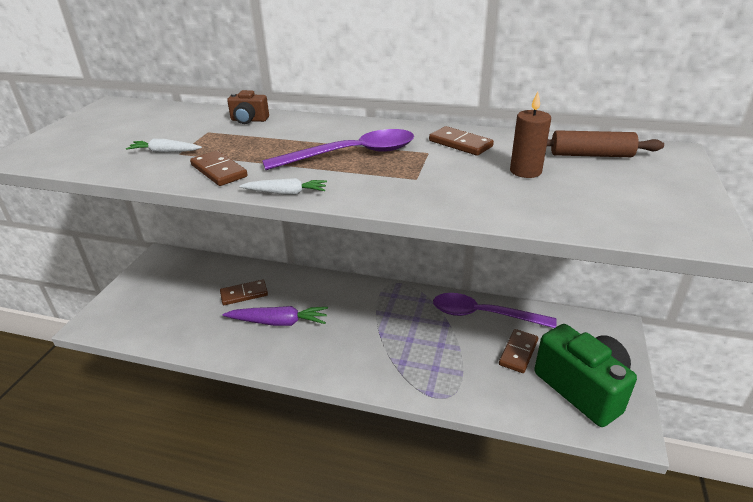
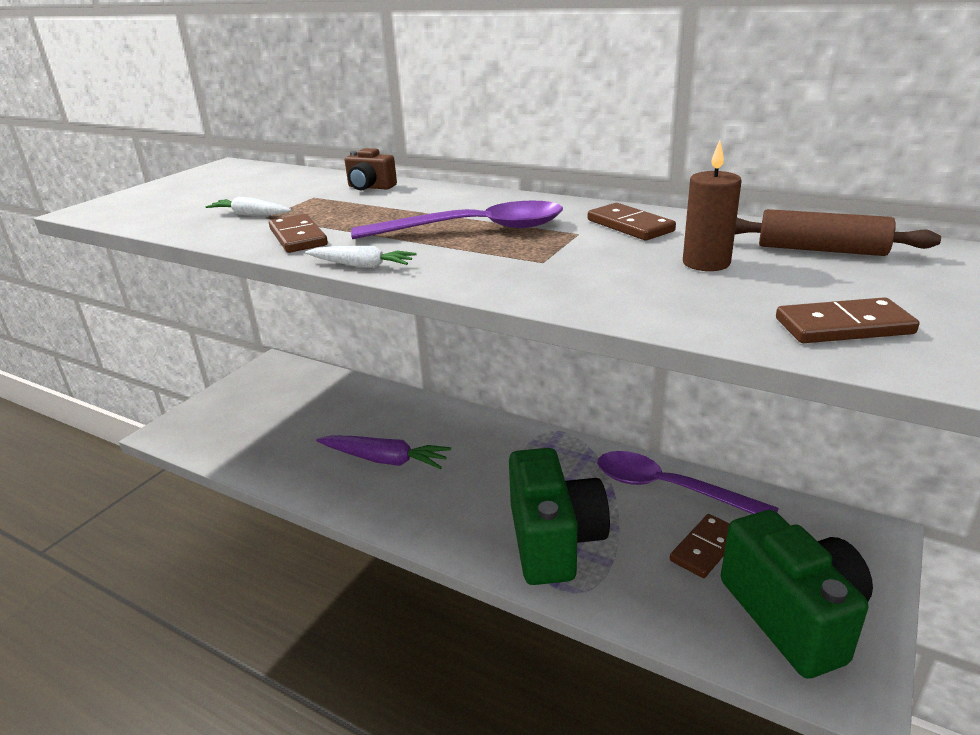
camera: 15 degrees right, 5 degrees down
brown domino [220,280,268,305] -> brown domino moved to [776,297,919,343]
none -> green camera [509,448,610,585]

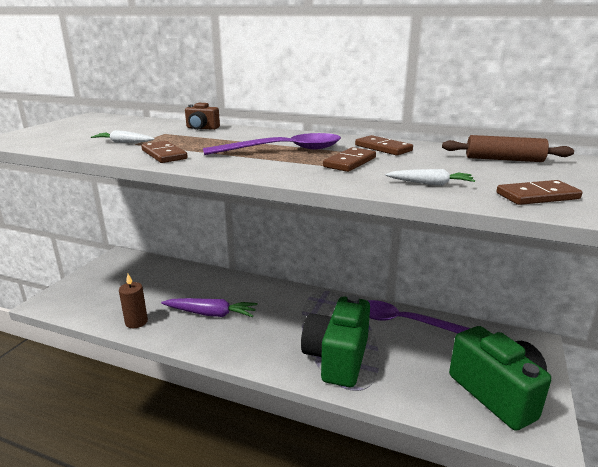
camera: 10 degrees left, 5 degrees down
white carrot [305,246,416,268] -> white carrot moved to [385,169,475,185]
green camera [509,448,610,585] -> green camera turned 150 degrees counterclockwise [301,295,370,387]
brown domino [670,514,730,578] -> brown domino moved to [323,147,376,172]
brown candle [683,140,742,271] -> brown candle moved to [119,274,148,328]

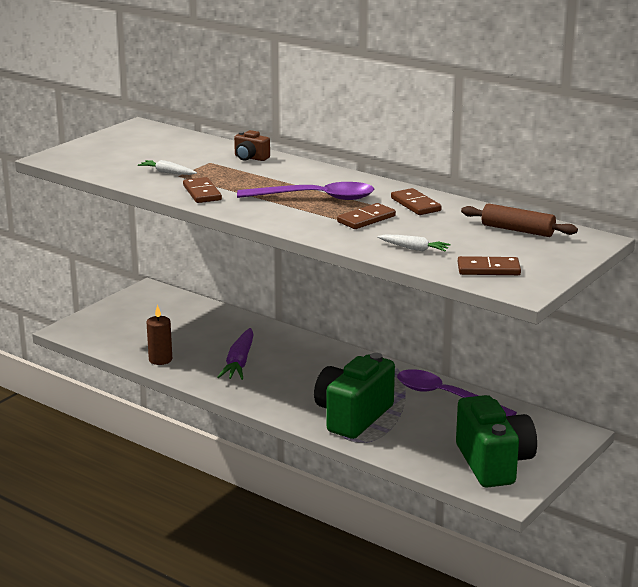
camera: 15 degrees right, 0 degrees up
purple carrot [161,298,258,317] -> purple carrot turned 75 degrees clockwise [217,328,254,380]

